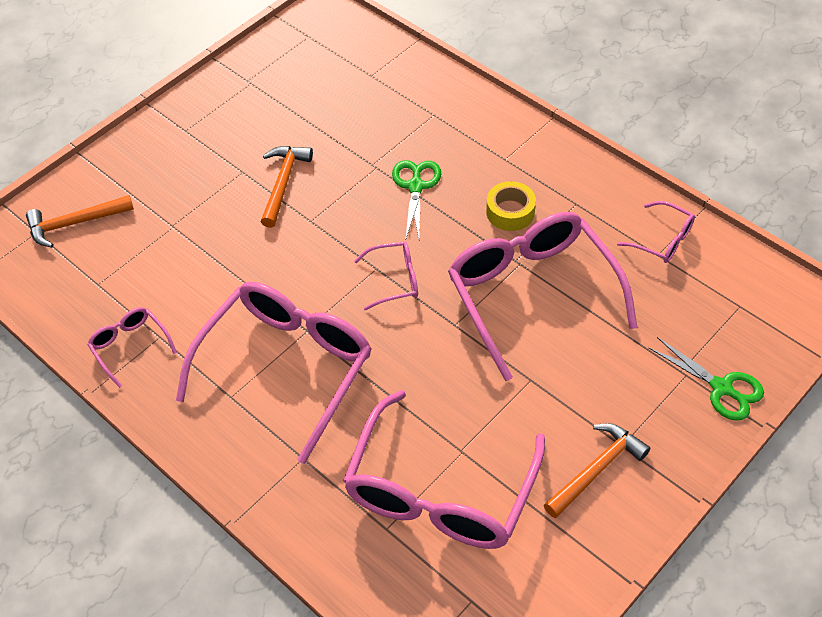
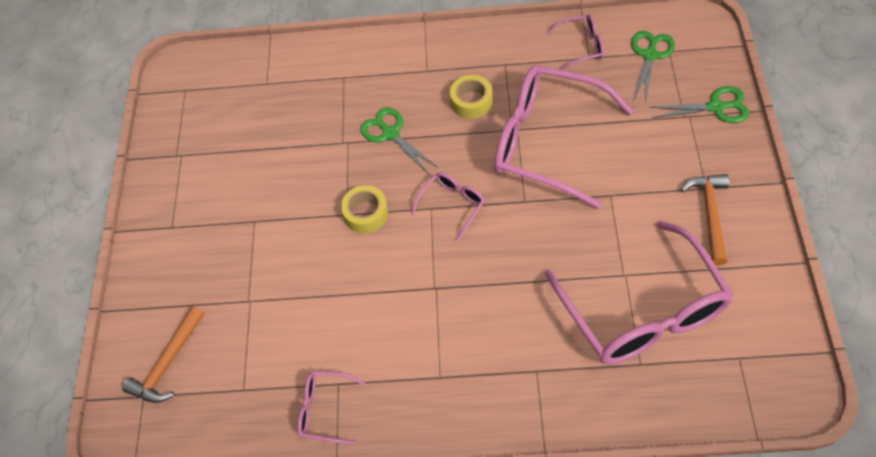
camera: 40 degrees left, 5 degrees up
pink glasses [176,282,372,464] -> none
orange hammer [261,146,313,228] -> none
none -> yellow tape [341,185,388,233]
none -> green scissors [631,31,675,103]

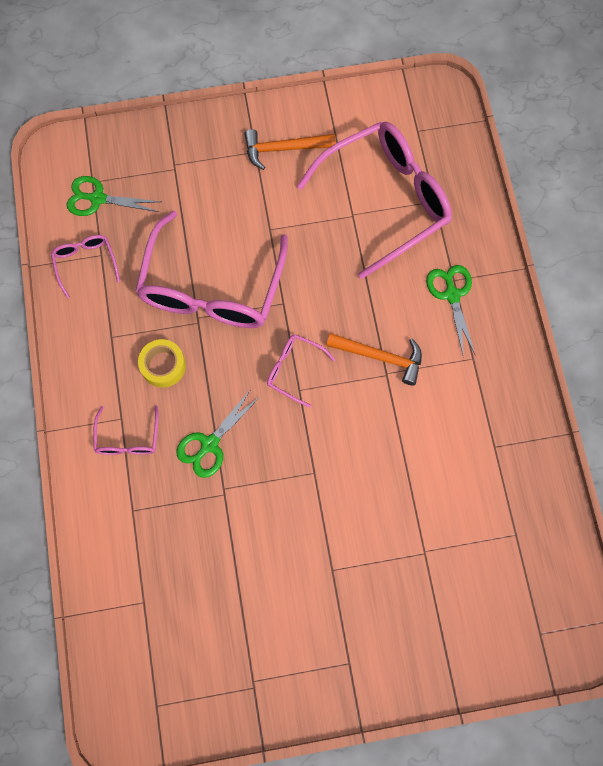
camera: 105 degrees left, 15 degrees up
orange hammer [122,306,205,403] -> orange hammer moved to [326,333,422,386]
pink glasses [297,371,366,445] -> pink glasses moved to [94,406,159,455]
yellow tape [341,185,388,233] -> none
green scissors [650,86,750,123] -> green scissors moved to [426,265,475,357]

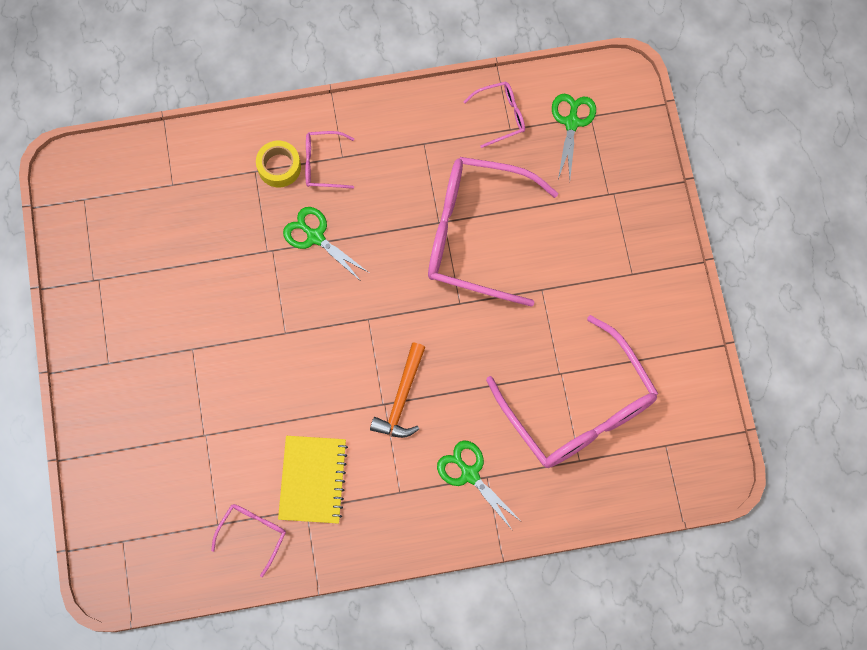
camera: 90 degrees right, 0 degrees up
yellow tape [138,339,186,388] -> yellow tape moved to [256,141,301,187]
orange hammer [245,129,336,170] -> none
pink glasses [267,334,335,408] -> pink glasses moved to [211,504,286,577]
green scissors [426,265,475,357] -> green scissors turned 120 degrees counterclockwise [437,441,522,531]
none -> yellow notebook [278,436,348,524]

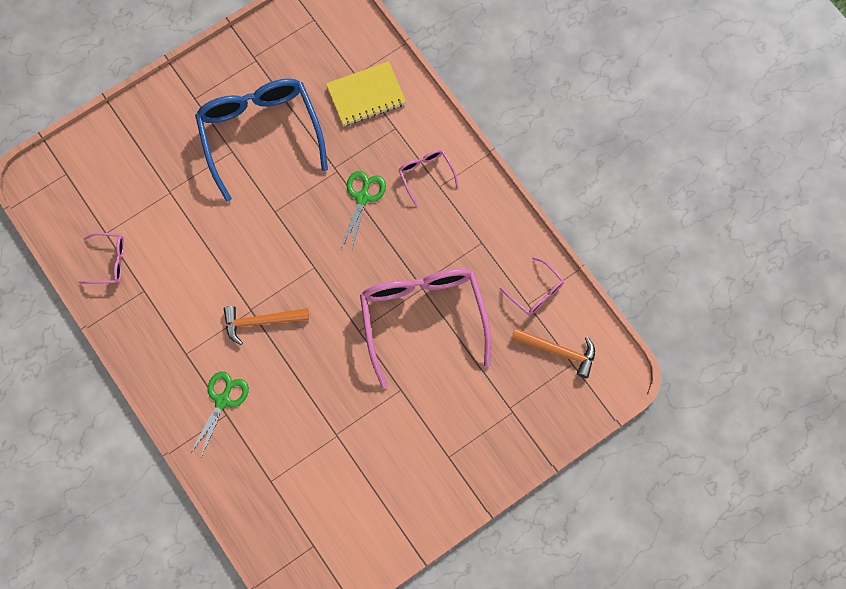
camera: 65 degrees right, 0 degrees up
yellow tape [256,141,301,187] -> none
yellow notebook [278,436,348,524] -> yellow notebook moved to [326,61,406,126]
pink glasses [486,315,659,468] -> none
green scissors [552,94,596,179] -> orange hammer [512,328,595,378]
none -> blue glasses [195,79,328,202]

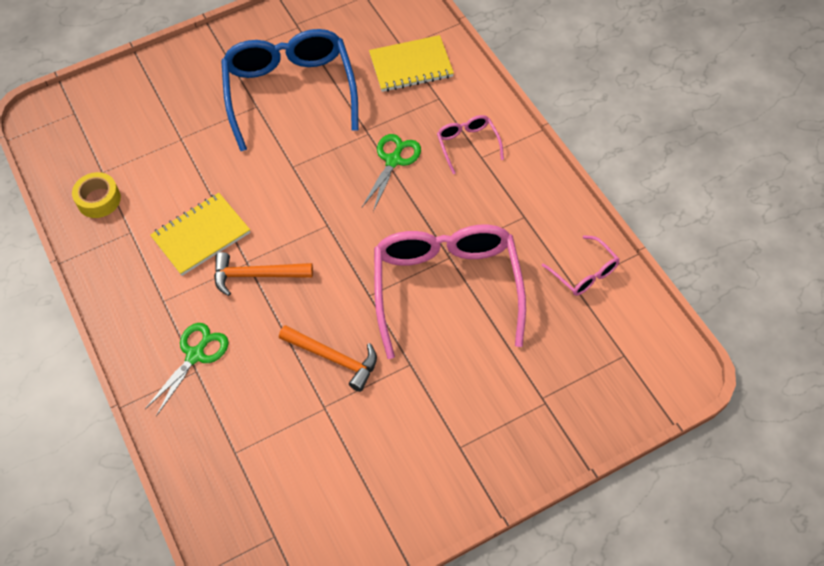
camera: 10 degrees right, 15 degrees down
pink glasses [78,233,124,284] -> yellow tape [72,172,121,218]
orange hammer [512,328,595,378] -> orange hammer moved to [279,325,377,392]
none -> yellow notebook [150,193,250,276]

